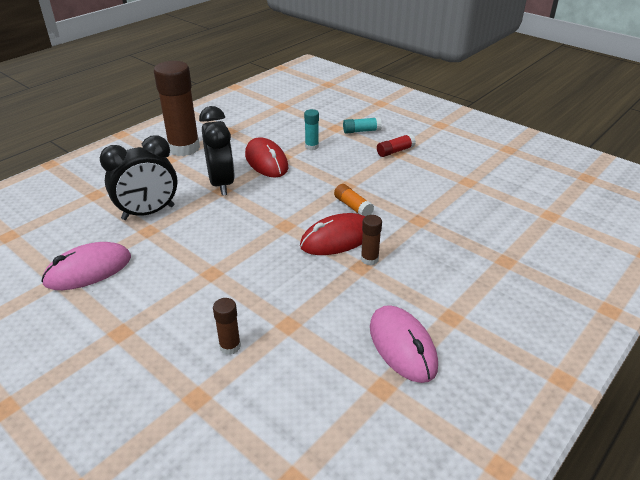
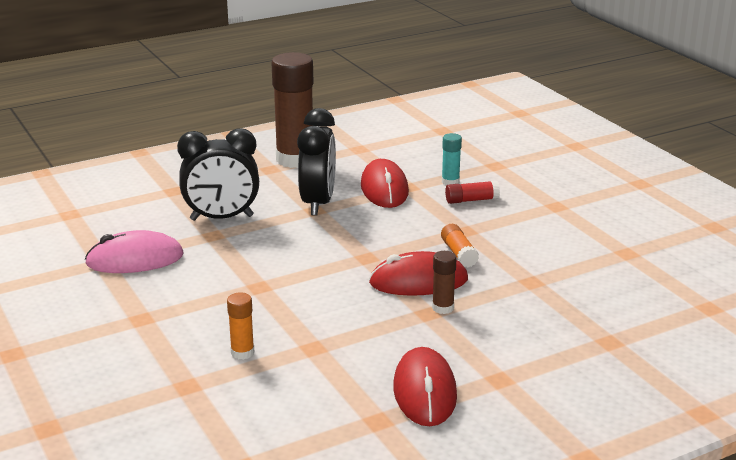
camera: 20 degrees right, 10 degrees down
brown glue stick [213,298,241,355] -> orange glue stick [227,292,254,360]
turquoise glue stick [343,117,382,134] -> none
pink mouse [370,305,438,383] -> red mouse [393,347,457,426]
red glue stick [377,134,416,157] -> red glue stick moved to [445,180,500,204]

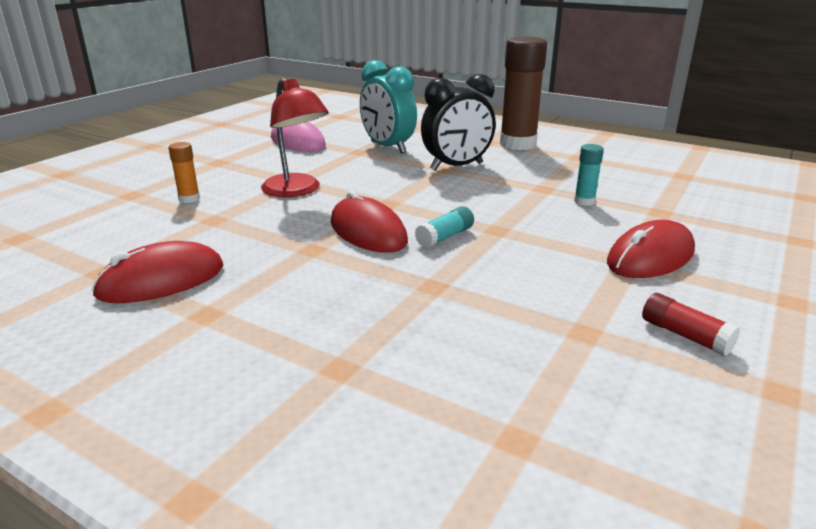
camera: 60 degrees right, 0 degrees up
black clock [177,128,259,221] -> turquoise clock [360,60,417,154]
red mouse [361,159,409,208] -> red mouse moved to [607,220,695,278]
brown glue stick [432,251,457,314] -> none
orange glue stick [441,224,479,267] -> turquoise glue stick [415,206,474,248]
red glue stick [445,180,500,204] -> red glue stick moved to [642,293,740,356]
none -> red lamp [261,78,329,197]

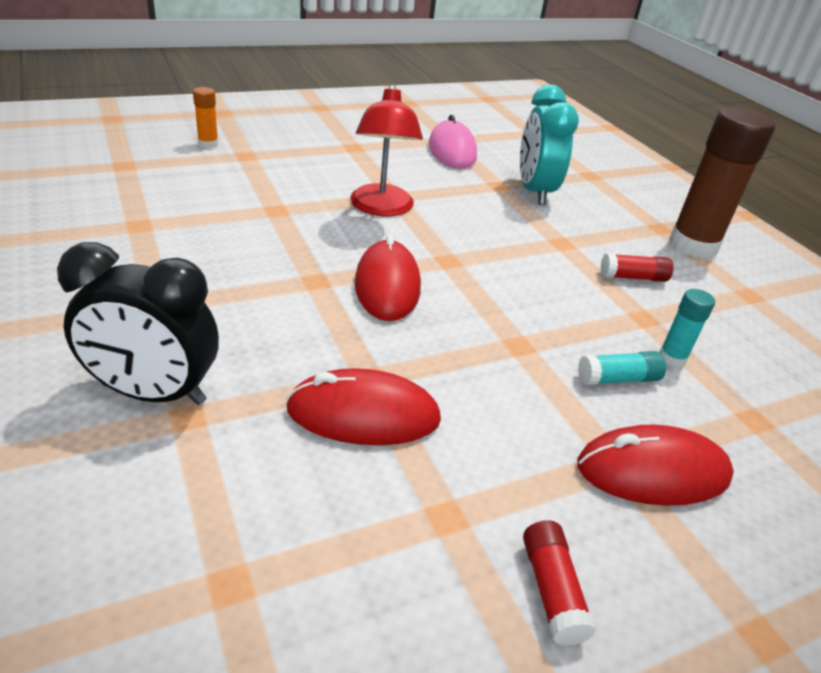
camera: 30 degrees right, 10 degrees up
red mouse [91,241,223,303] -> red mouse moved to [286,368,441,445]
orange glue stick [169,142,200,203] -> orange glue stick moved to [193,87,219,148]
turquoise glue stick [415,206,474,248] -> turquoise glue stick moved to [578,351,666,385]
black clock [421,74,496,171] -> black clock moved to [57,242,219,405]
none -> red glue stick [601,253,673,282]

